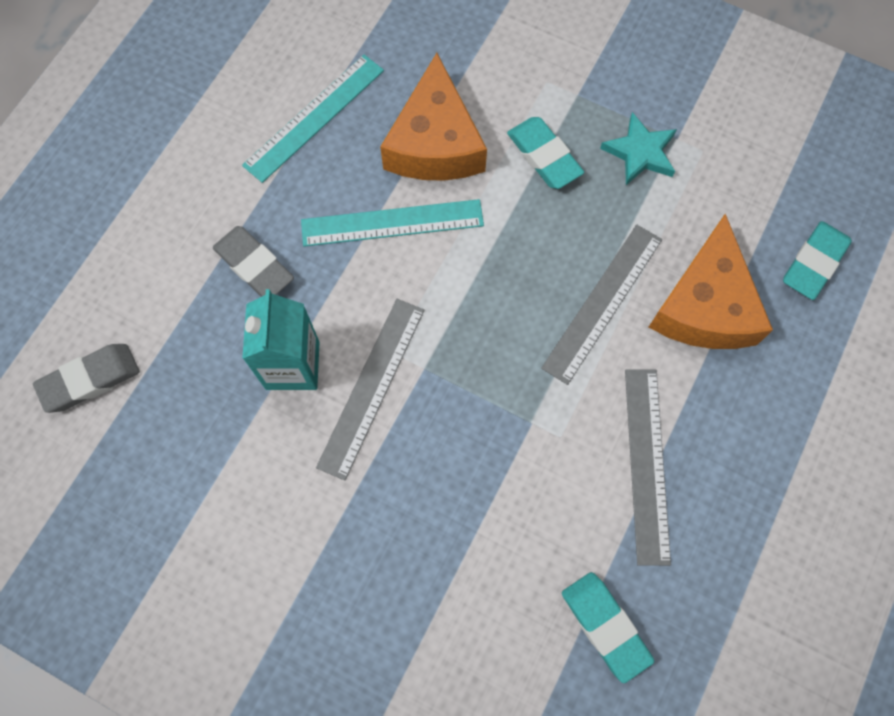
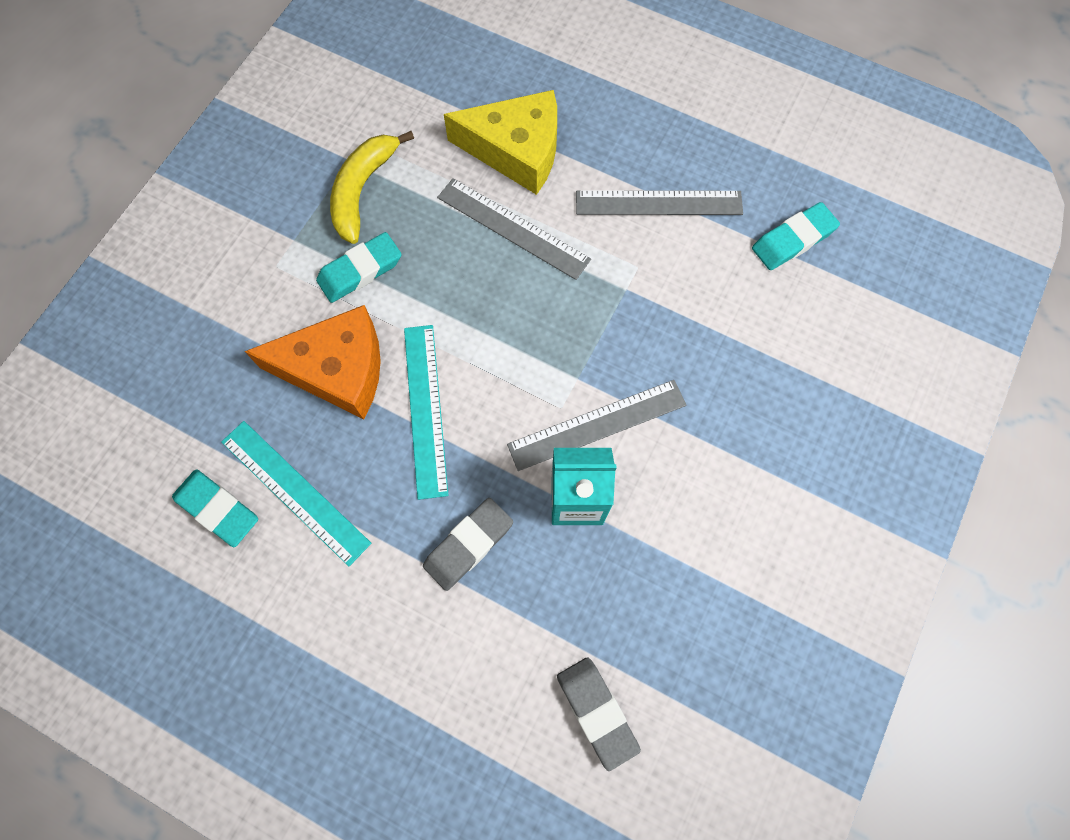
camera: 90 degrees left, 0 degrees up
grey ruler [316,299,425,481] -> grey ruler turned 45 degrees counterclockwise [507,380,686,471]
turquoise star [600,112,677,185] -> yellow banana [330,131,414,244]
orange cheese [649,214,773,349] -> yellow cheese [444,90,557,195]
turquoise eraser [783,221,852,300] -> turquoise eraser moved to [172,469,258,547]

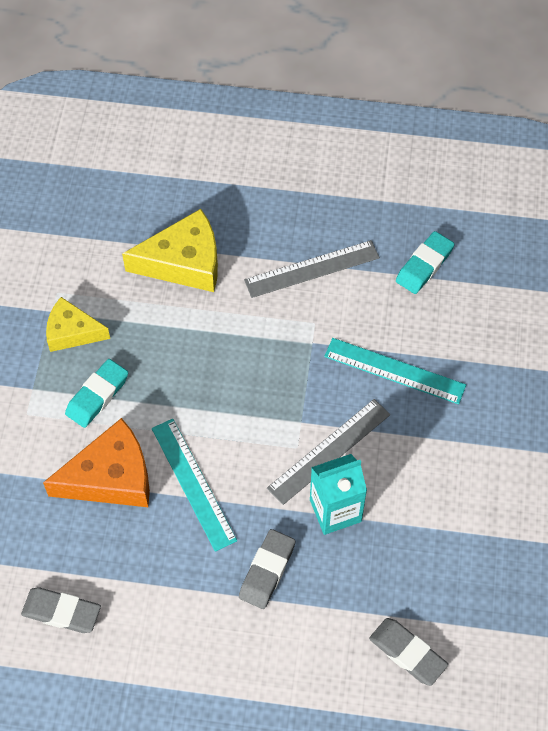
camera: 20 degrees left, 10 degrees down
turquoise eraser [172,469,258,547] -> grey eraser [21,587,101,633]
turquoise ruler [221,421,371,566] -> turquoise ruler moved to [324,338,466,404]
yellow banana [330,131,414,244] -> yellow cheese [46,297,110,352]
grey ruler [437,178,591,280] -> none

